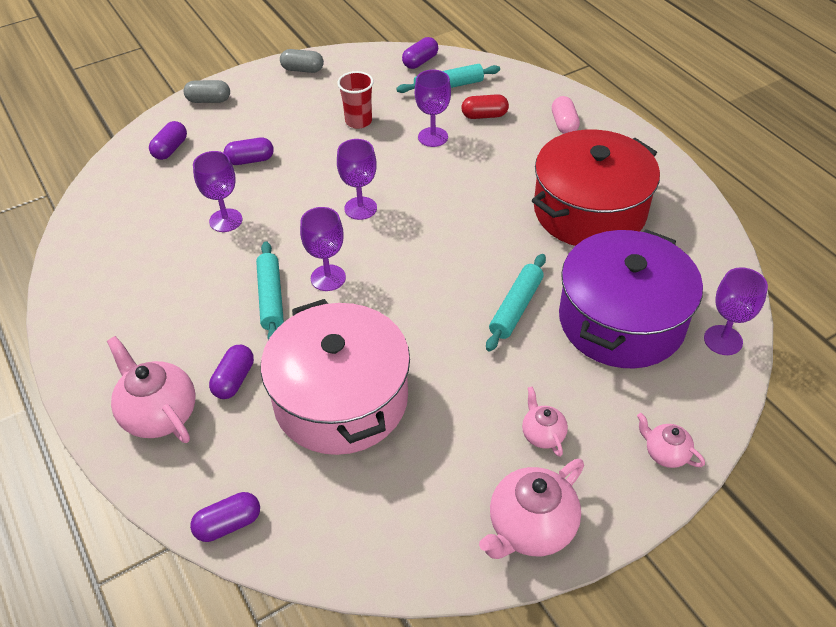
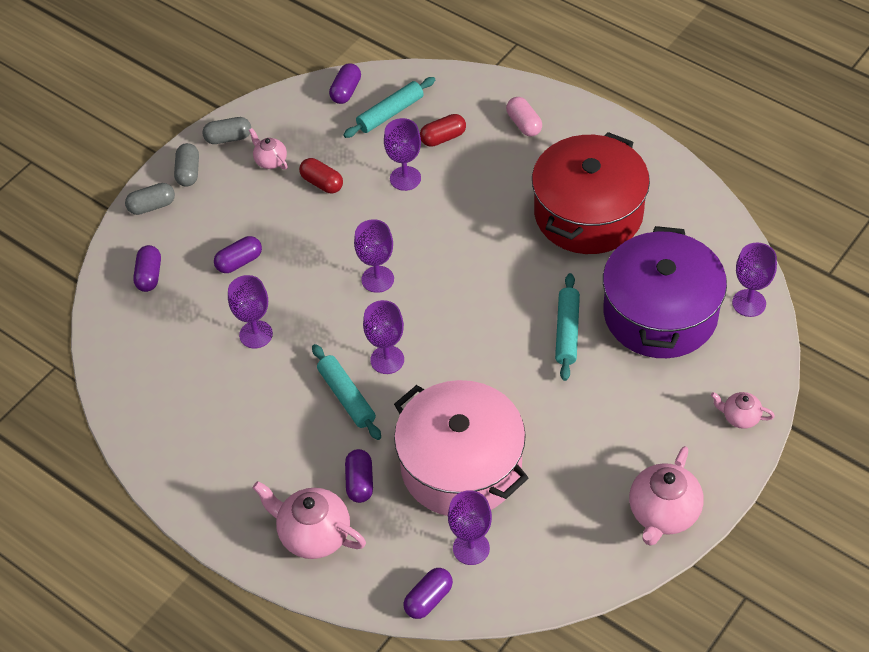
camera: 20 degrees left, 5 degrees up
red cup [337,71,374,129] -> red capsule [299,158,343,193]
pink teapot [522,386,568,457] -> pink teapot moved to [249,128,288,170]
none -> grey capsule [174,143,199,187]
none -> purple goblet [448,490,492,565]

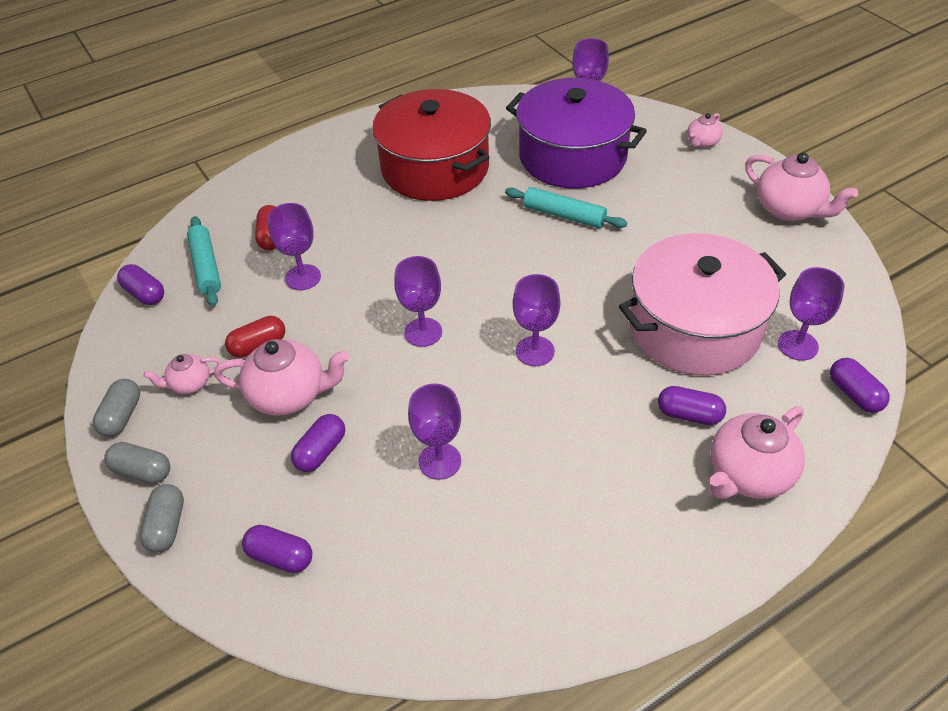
camera: 70 degrees left, 5 degrees down
purple capsule [214,236,262,273] -> purple capsule turned 45 degrees clockwise [291,414,345,472]
turquoise rolling pin [312,344,381,440] -> none
pink capsule [506,97,542,137] -> none
none -> pink teapot [214,339,349,416]

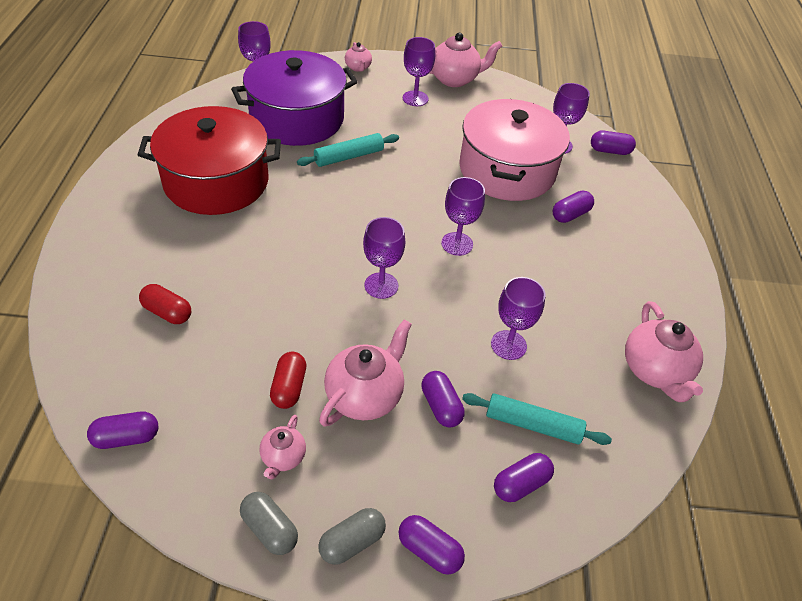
camera: 60 degrees left, 0 degrees up
grey capsule [139,484,184,552] -> purple capsule [398,515,465,575]
turquoise rolling pin [187,216,221,306] -> turquoise rolling pin moved to [462,393,612,445]
purple goblet [268,203,321,290] -> purple goblet moved to [403,37,435,106]
pink teapot [710,406,805,499] -> pink teapot moved to [625,301,703,402]

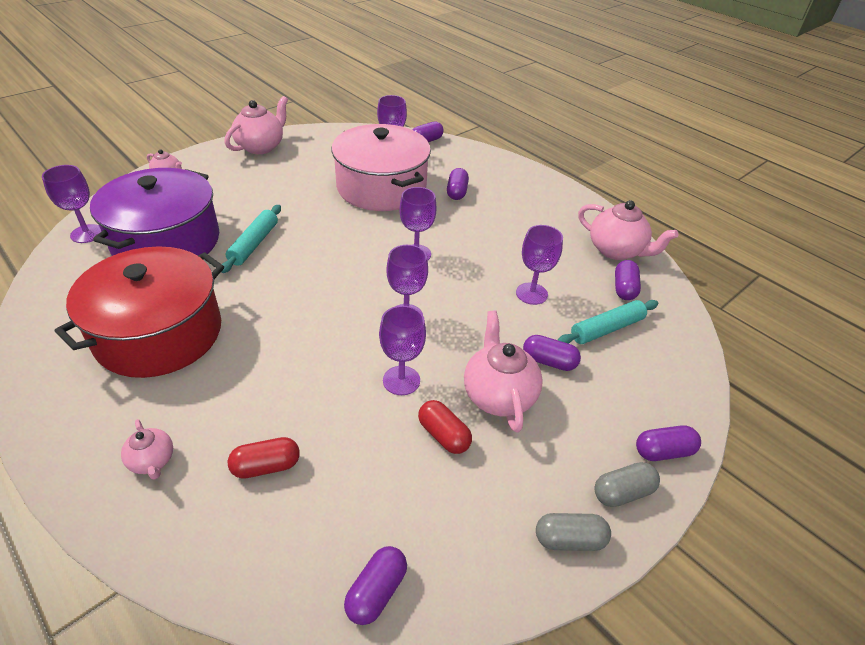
camera: 45 degrees left, 5 degrees down
pink teapot [260,415,306,480] -> pink teapot moved to [121,419,173,480]
grey capsule [318,508,386,565] -> grey capsule turned 60 degrees clockwise [594,462,660,507]
purple goblet [403,37,435,106] -> purple goblet moved to [379,306,426,395]
purple capsule [494,453,554,502] -> purple capsule moved to [615,260,641,300]

